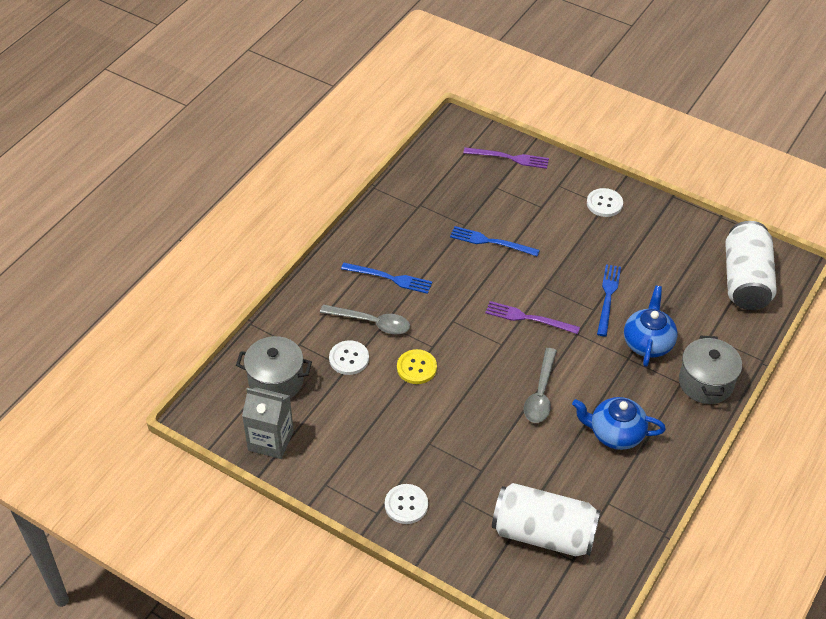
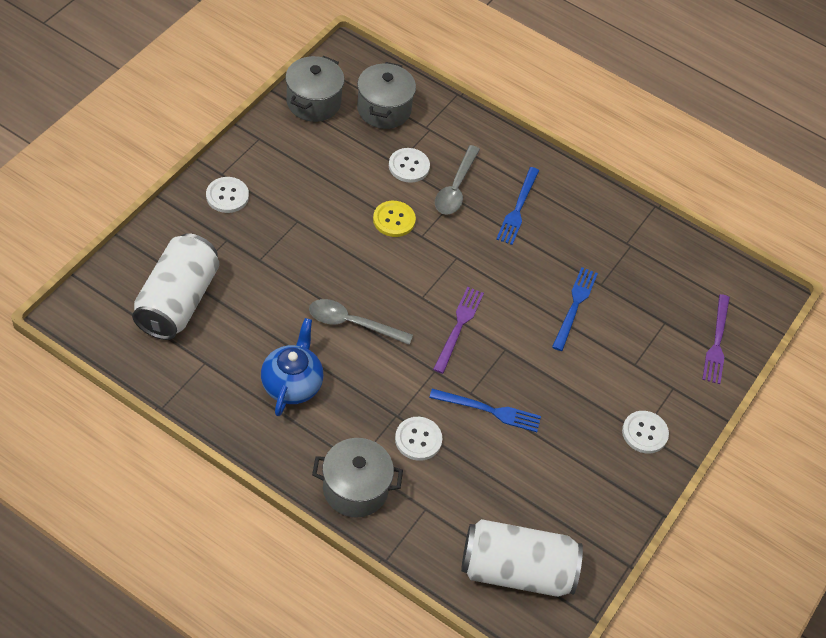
camera: 85 degrees right, 5 degrees up
grey carton [242,387,294,459] -> grey pot [285,56,345,122]
blue teapot [624,286,678,367] -> white button [395,417,442,461]

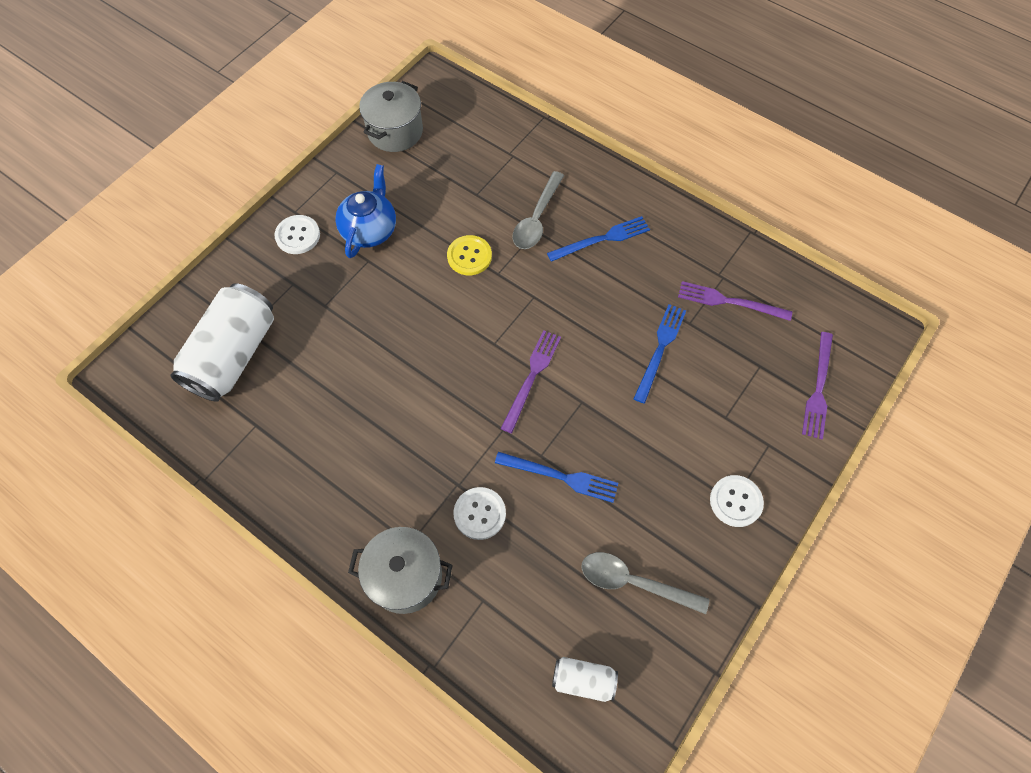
camera: 10 degrees right, 10 degrees up
blue teapot [261,318,324,416] -> blue teapot moved to [335,164,396,258]
grey spoon [309,299,413,345] -> grey spoon moved to [582,552,709,614]
grey pot [357,62,416,129] -> none
white button [389,148,430,183] -> none
white can [461,519,583,597] -> white can [552,657,618,702], size x0.47
blue fork [496,167,539,245] -> blue fork turned 135 degrees counterclockwise [547,216,650,262]
none -> purple fork [678,281,792,321]

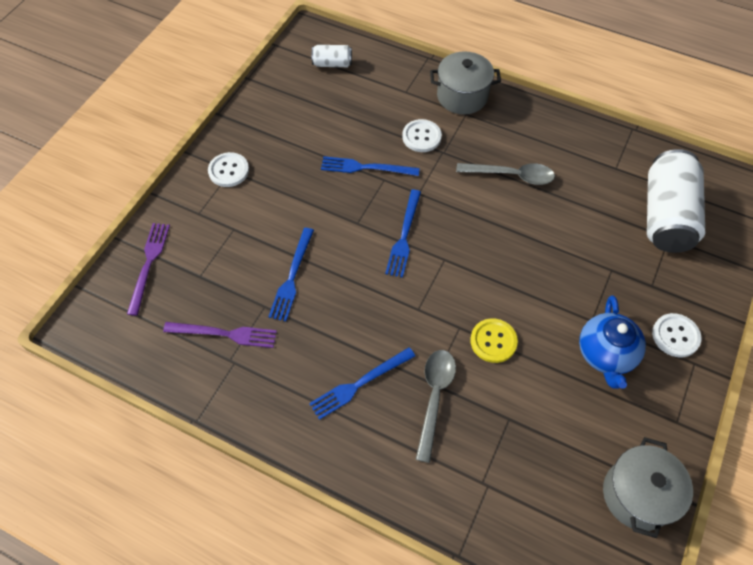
camera: 170 degrees right, 5 degrees down
purple fork [501,330,561,433] -> blue fork [385,190,421,278]
grey spoon [582,552,709,614] -> grey spoon moved to [456,163,555,185]

